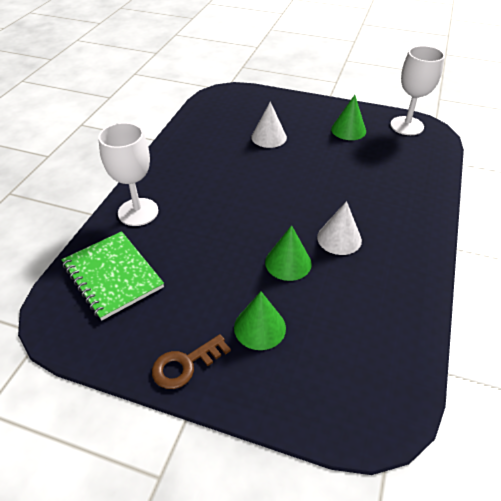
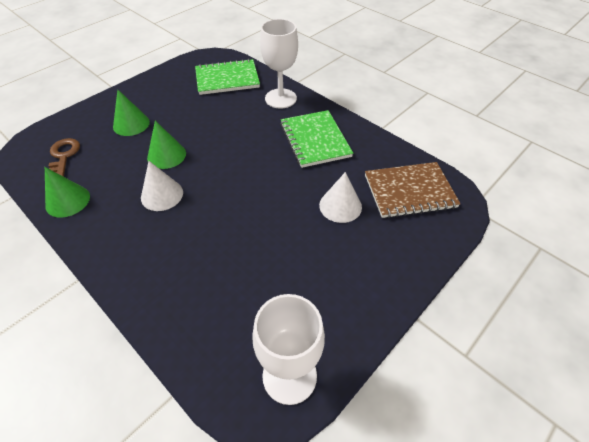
camera: 115 degrees right, 5 degrees up
brown key [152,334,231,389] -> brown key moved to [49,138,80,177]
green cone [331,95,366,140] -> green cone moved to [45,167,90,218]
none -> green notebook [280,110,353,168]
none -> brown notebook [365,162,461,218]

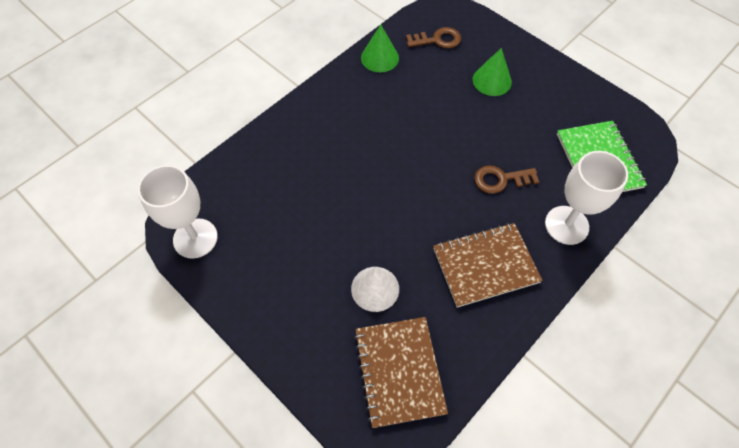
camera: 90 degrees right, 10 degrees up
white cone [141,161,183,211] -> none
green cone [147,121,186,169] -> none
green notebook [280,110,353,168] -> brown notebook [433,223,543,308]
none -> brown key [474,165,539,194]

